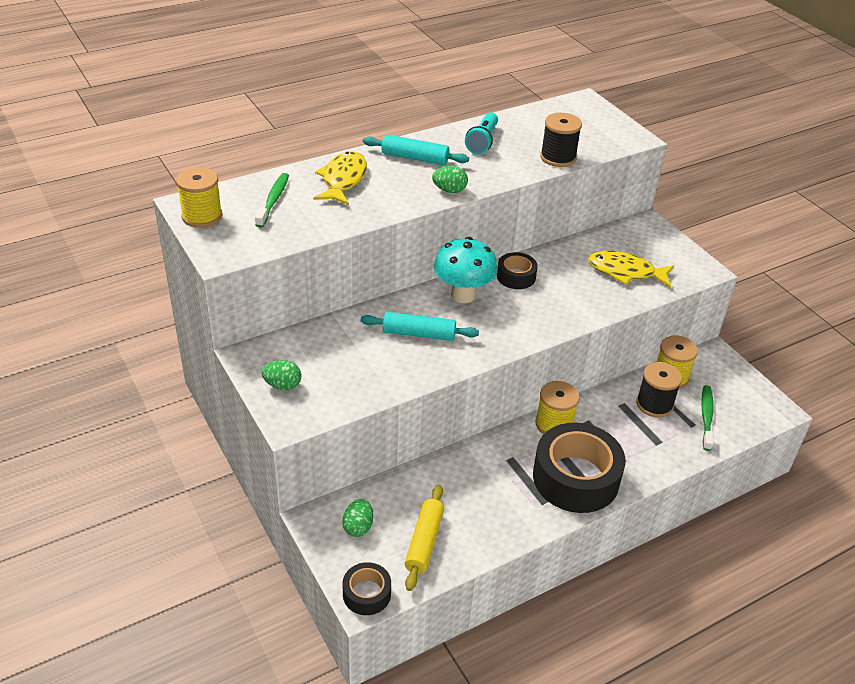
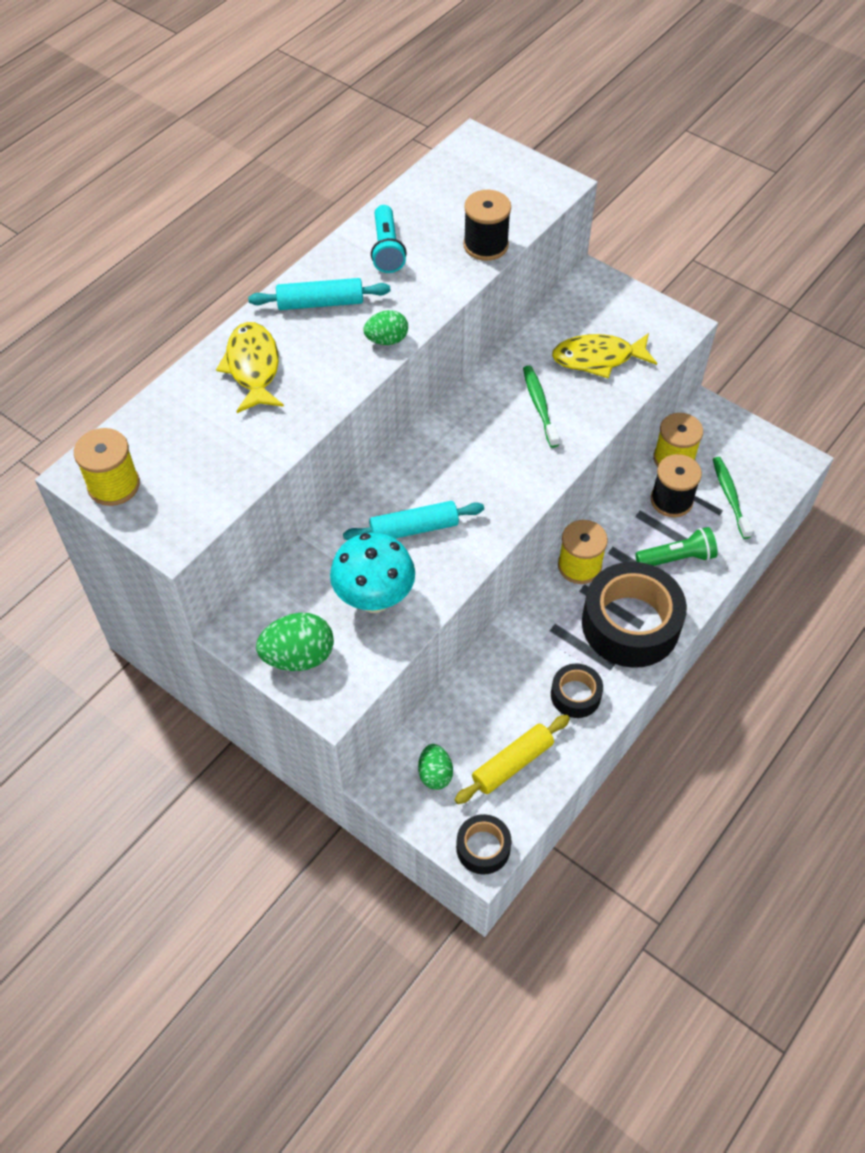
camera: 20 degrees left, 15 degrees up
green toothbrush [255,173,289,228] -> green toothbrush moved to [523,366,560,448]
green egg [262,360,302,390] -> green egg [256,613,334,671], size x1.59
yellow rolling pin [405,485,444,591] -> yellow rolling pin turned 60 degrees clockwise [454,715,570,804]
turquoise mushroom [434,237,498,303] -> turquoise mushroom moved to [330,533,415,613]
black tape [497,252,538,289] -> black tape moved to [551,663,603,718]
none -> green flashlight [635,527,718,566]

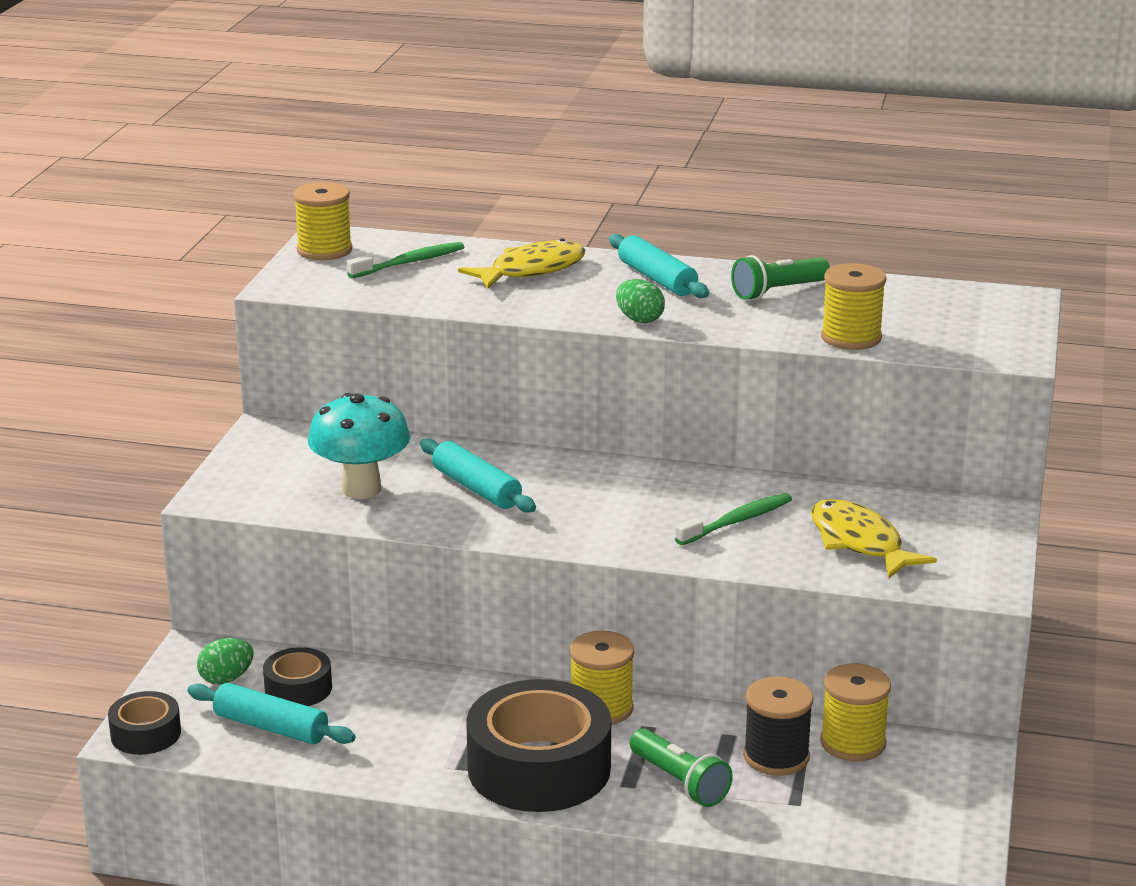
camera: 65 degrees right, 30 degrees down
green egg [256,613,334,671] -> none
turquoise flashlight [371,205,407,273] -> green flashlight [731,255,830,300]
yellow rolling pin [454,715,570,804] -> turquoise rolling pin [187,683,356,744]
black spool [463,190,511,261] -> yellow spool [821,263,886,350]
black tape [551,663,603,718] -> black tape moved to [263,647,332,706]
green toothbrush [713,457,753,539] -> green toothbrush moved to [347,242,464,279]

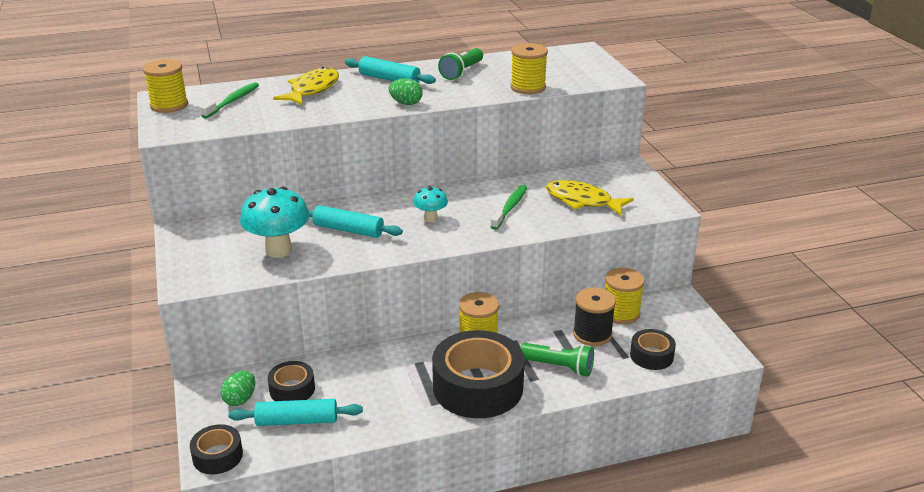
camera: 30 degrees left, 5 degrees up
none -> turquoise mushroom [413,186,448,222]
none -> black tape [630,329,676,370]

